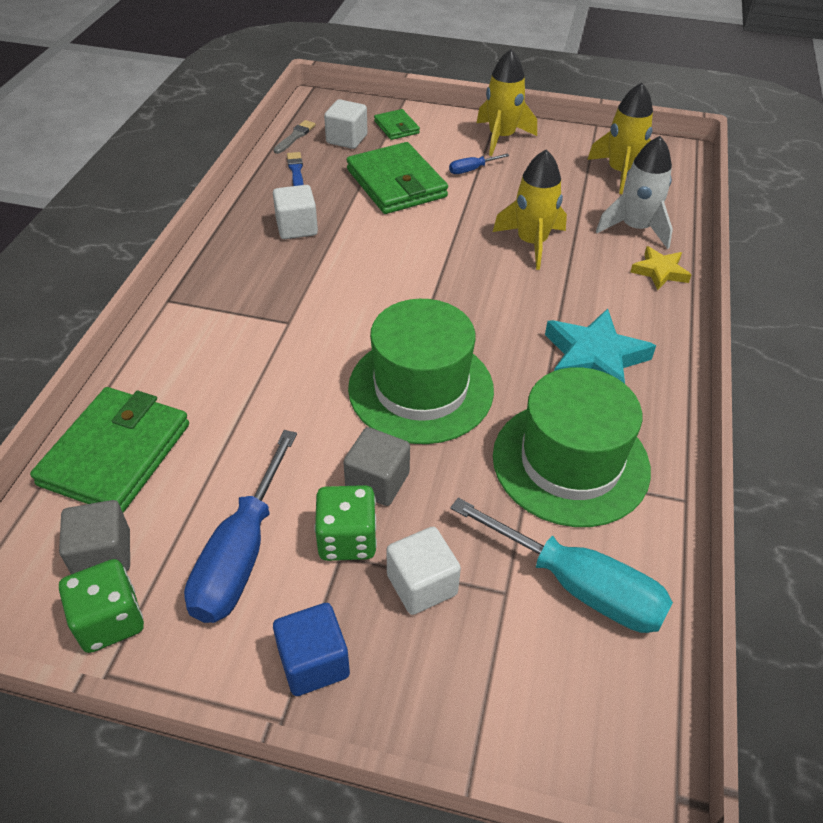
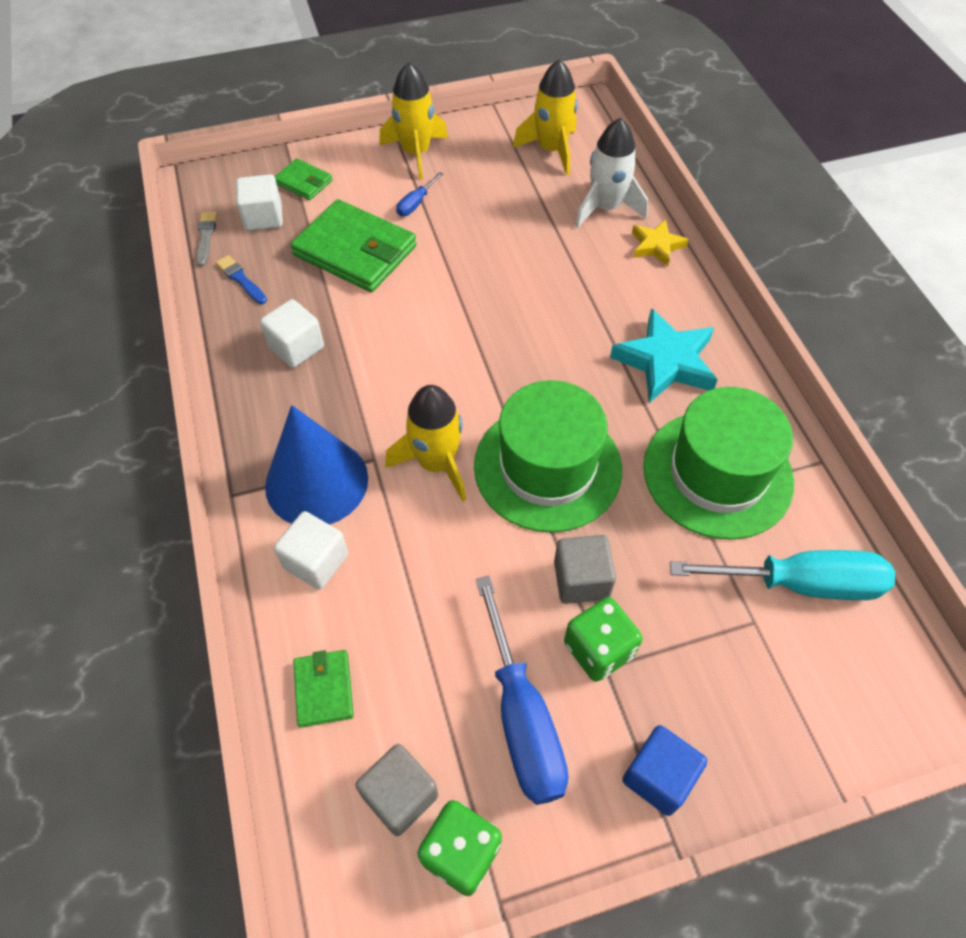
camera: 30 degrees left, 10 degrees up
green wallet [30,387,189,513] -> green wallet [293,650,354,728], size x0.50
white cube [387,527,461,615] -> white cube moved to [274,511,348,590]
yellow rocket [493,150,567,270] -> yellow rocket moved to [385,385,466,502]
none -> blue cone [265,405,368,525]

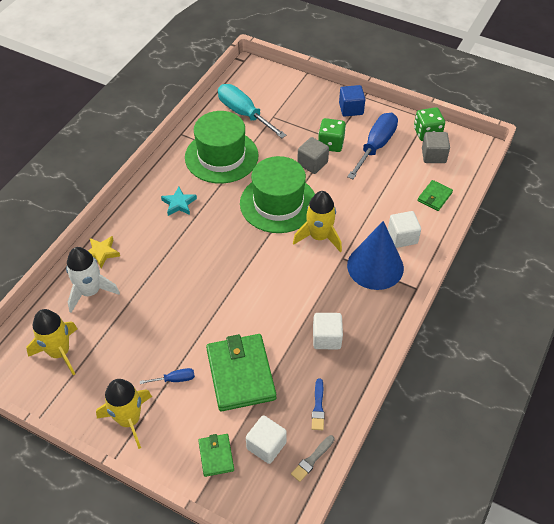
camera: 135 degrees left, 5 degrees down
turquoise star [610,308,718,403] -> turquoise star [161,187,197,216], size x0.59

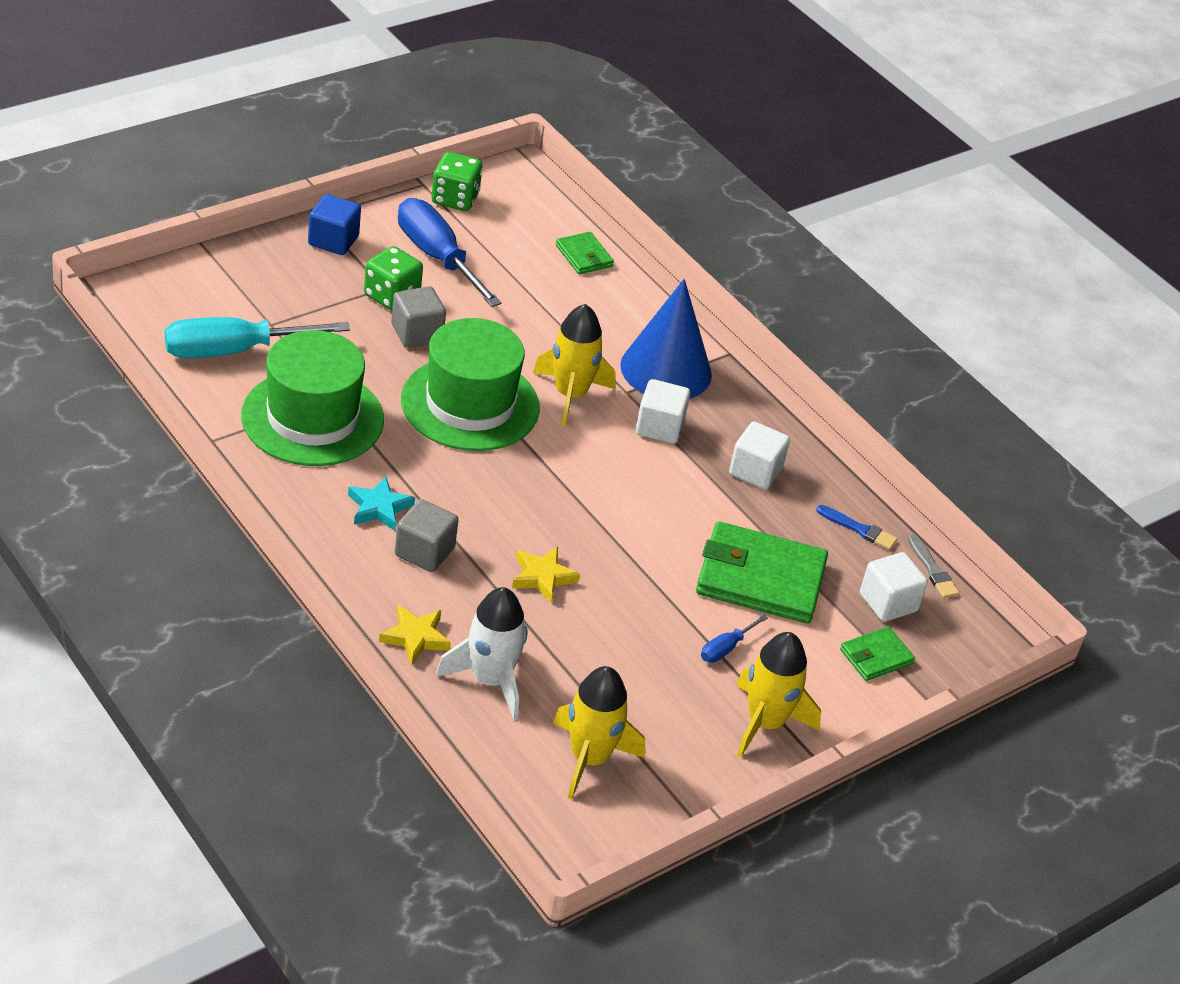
camera: 70 degrees left, 10 degrees down
blue screwdriver [140,368,195,384] -> blue screwdriver turned 150 degrees counterclockwise [701,615,768,663]
green wallet [198,434,234,477] -> green wallet turned 45 degrees counterclockwise [840,627,915,681]
white cube [388,211,421,248] -> white cube moved to [636,379,690,444]
grey cube [422,132,450,163] -> grey cube moved to [395,499,459,572]
none -> yellow star [512,547,580,603]

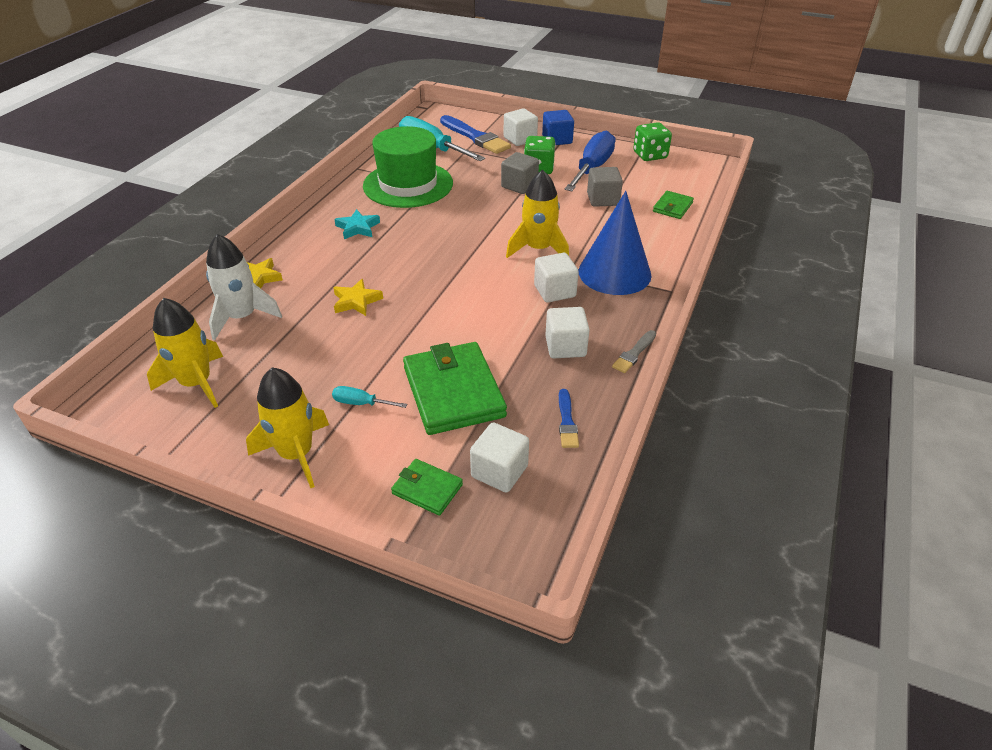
camera: 65 degrees right, 0 degrees up
grey cube [395,499,459,572] -> grey cube moved to [587,167,623,207]
green hat [401,318,540,451] -> none
blue screwdriver [701,615,768,663] -> turquoise screwdriver [332,386,407,408]
grey brush [908,534,959,598] -> grey brush moved to [612,330,656,373]
none -> blue brush [440,115,511,154]
none -> white cube [504,108,538,146]

